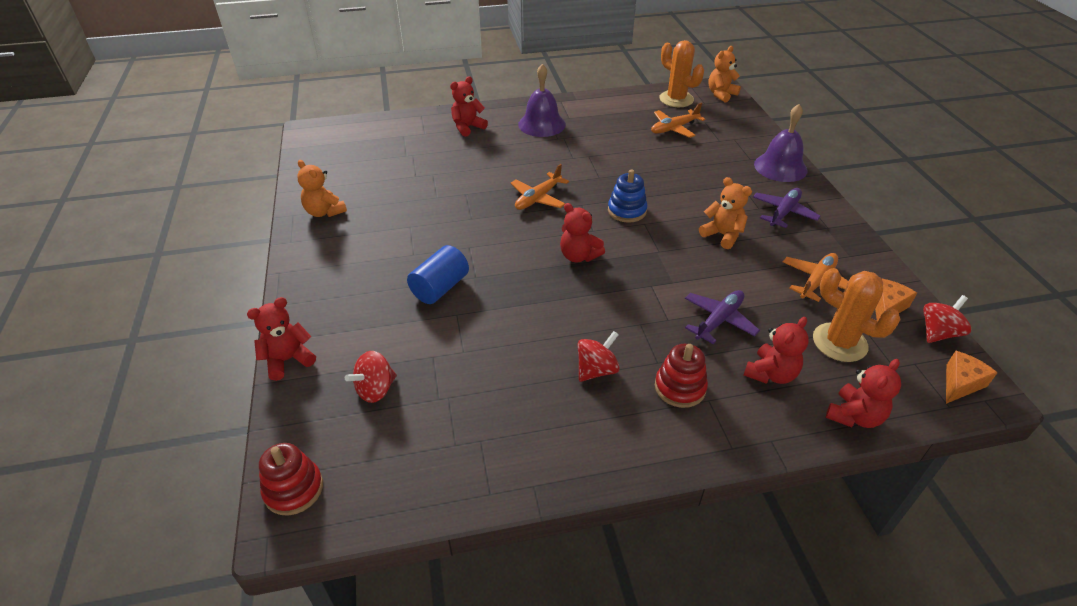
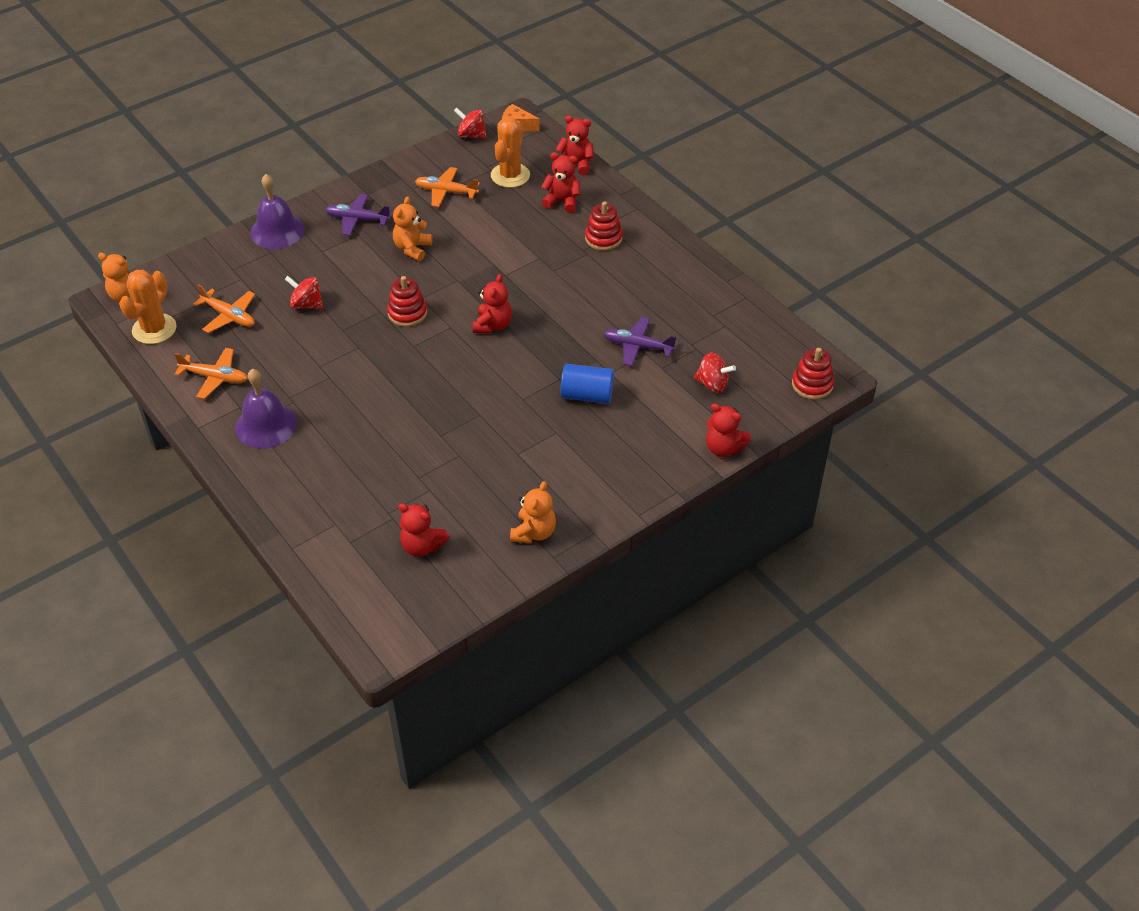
camera: 115 degrees left, 5 degrees up
red teddy bear [450,76,488,137] -> red teddy bear moved to [398,503,450,557]
orange plane [510,164,569,210] -> orange plane moved to [174,348,248,399]
red spinning top [578,331,620,382] -> red spinning top moved to [285,276,324,309]
blue stacking toy [608,169,647,223] -> red stacking toy [387,276,427,327]
purple plane [685,290,760,344] -> purple plane moved to [604,317,676,366]
orange cheese [875,278,917,321] -> none

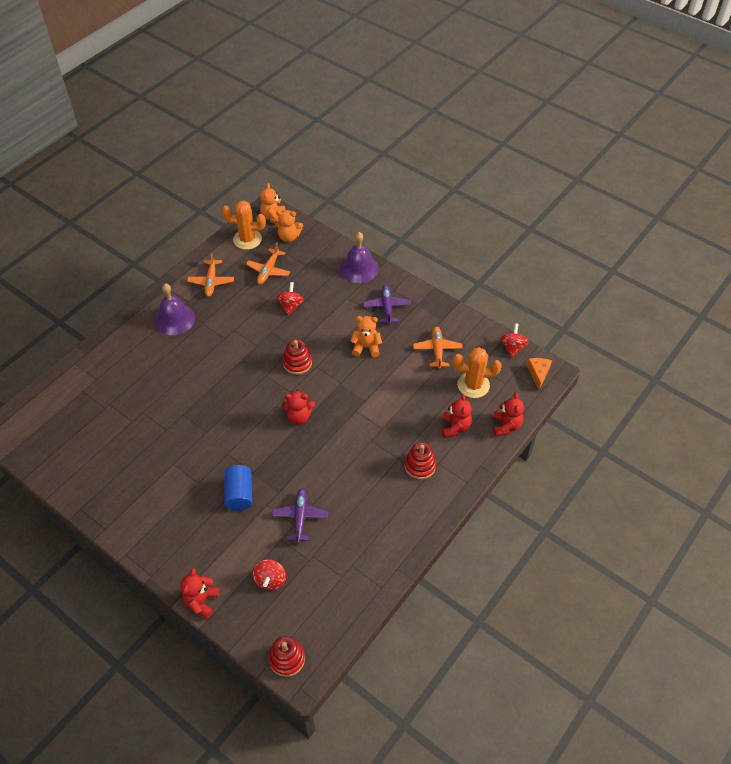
camera: 75 degrees right, 5 degrees up
red teddy bear [398,503,450,557] -> none
orange teddy bear [510,481,556,543] -> orange teddy bear moved to [274,210,303,242]

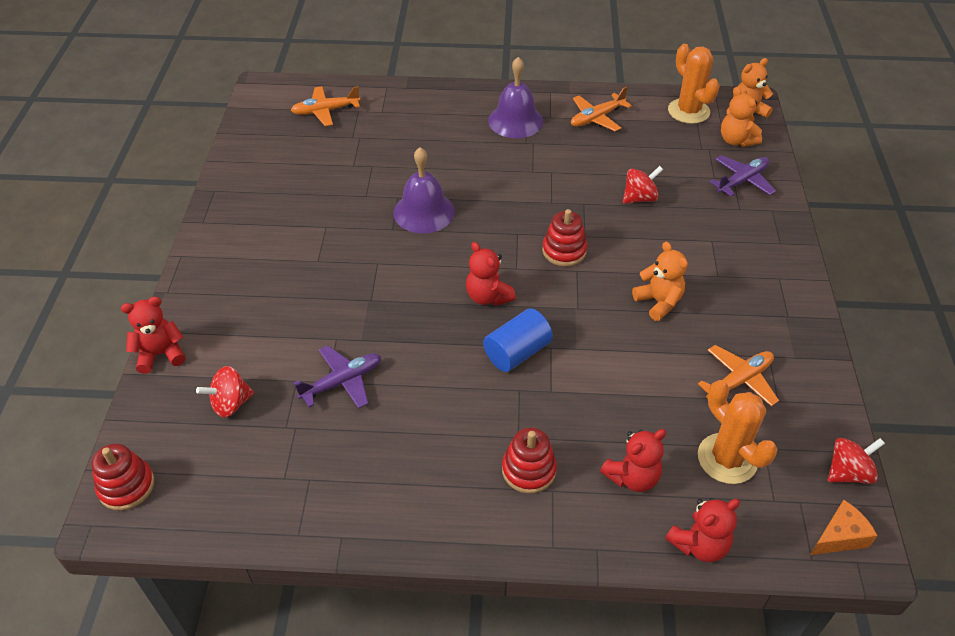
camera: 55 degrees right, 5 degrees down
blue cylinder [224,465,252,511] -> blue cylinder moved to [483,308,553,372]
orange plane [246,242,290,284] -> orange plane moved to [291,86,360,126]
purple bell [340,232,379,283] -> purple bell moved to [393,147,455,234]
purple plane [363,285,411,325] -> purple plane moved to [710,155,776,197]

